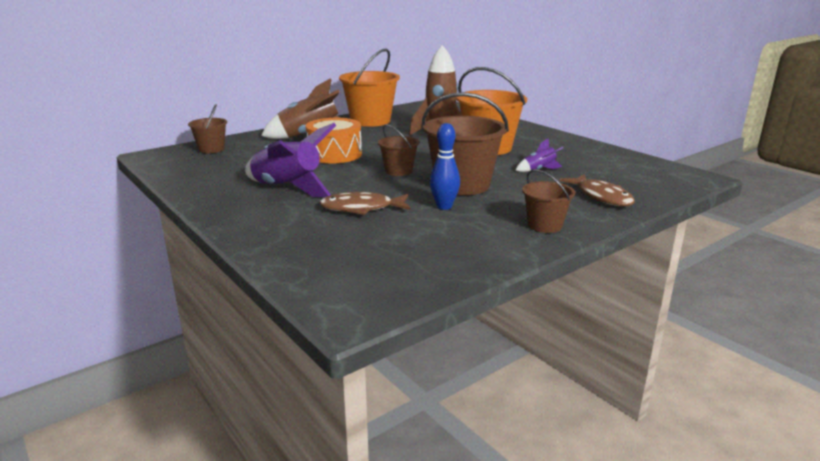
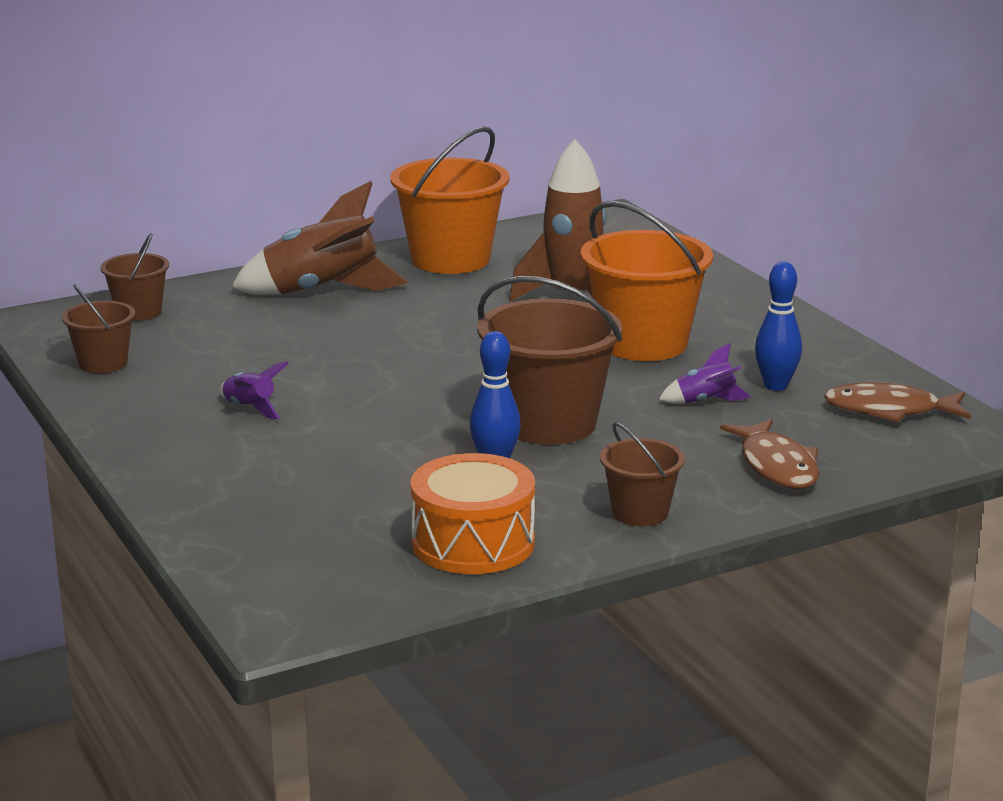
camera: 10 degrees right, 0 degrees up
purple rocket [245,123,336,197] -> purple rocket [219,361,289,419], size x0.46
orange drum [305,118,362,163] -> orange drum moved to [411,453,535,574]
brown fish [319,192,410,215] -> brown fish moved to [824,382,970,422]
brown bucket [378,124,419,176] -> brown bucket moved to [62,284,135,373]
none -> blue bowling pin [755,262,802,391]

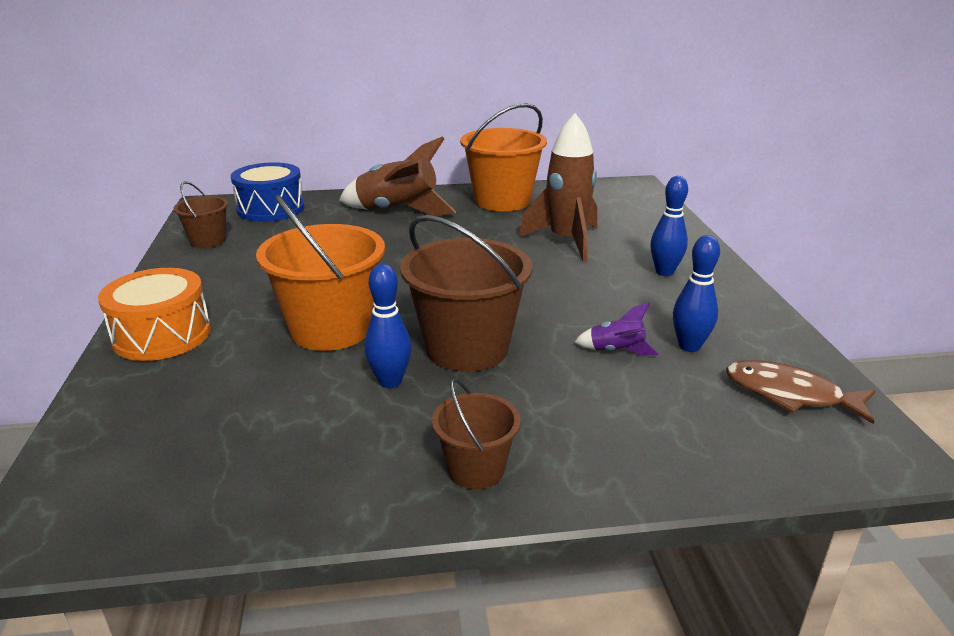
camera: 20 degrees right, 5 degrees up
brown bucket [100,233,169,321] -> blue drum [231,162,304,222]
purple rocket [219,361,289,419] -> none
orange drum [411,453,535,574] -> orange drum moved to [98,268,211,361]
orange bucket [581,201,713,361] -> orange bucket moved to [256,195,385,351]
brown fish [720,419,819,489] -> none
none -> blue bowling pin [650,176,688,276]

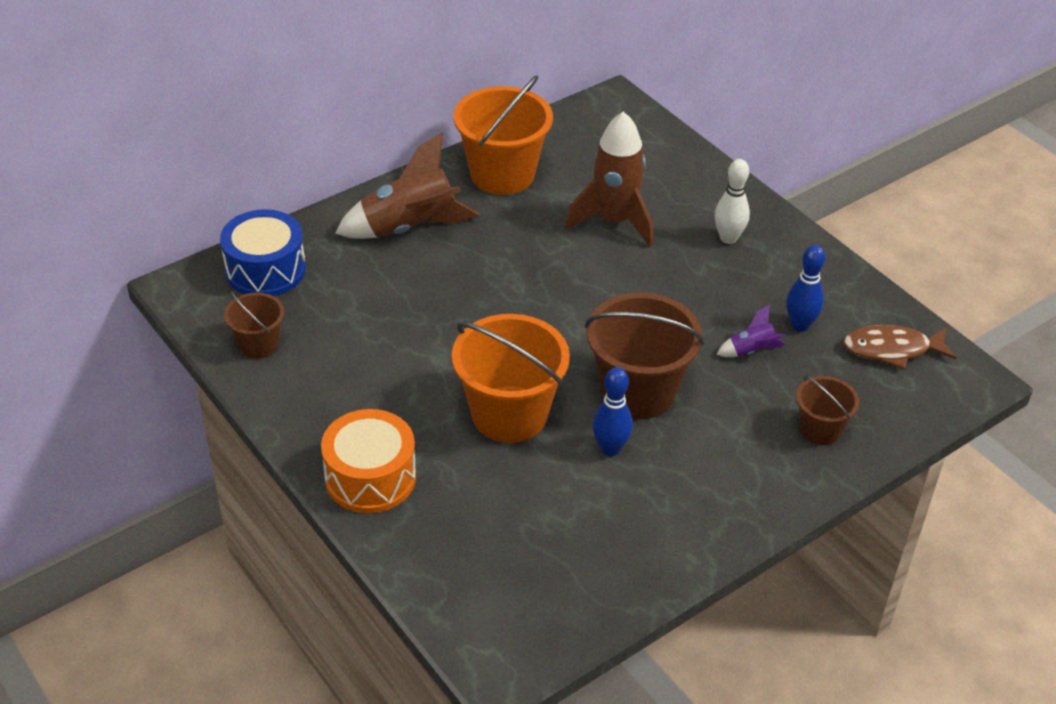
camera: 30 degrees left, 15 degrees up
brown bucket [432,378,521,489] -> brown bucket moved to [796,376,859,445]
blue bowling pin [650,176,688,276] -> white bowling pin [715,159,750,244]

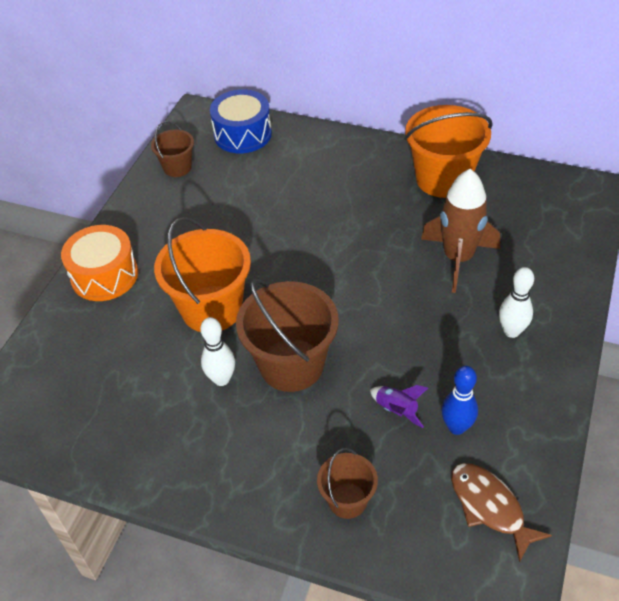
camera: 60 degrees right, 5 degrees up
brown rocket [335,133,480,239] -> none
blue bowling pin [593,367,633,456] -> white bowling pin [200,317,235,386]

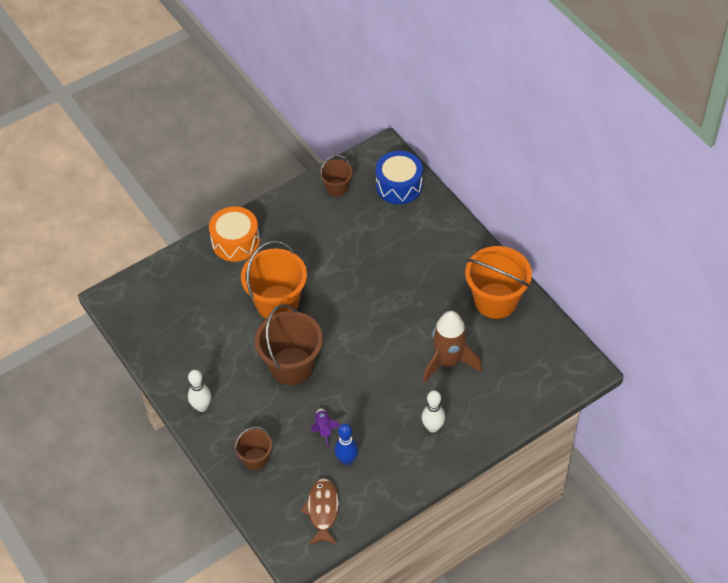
camera: 35 degrees right, 5 degrees up
white bowling pin [200,317,235,386] -> white bowling pin moved to [188,370,211,412]

